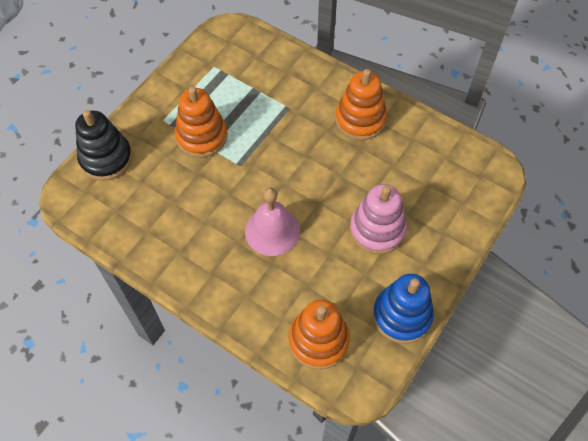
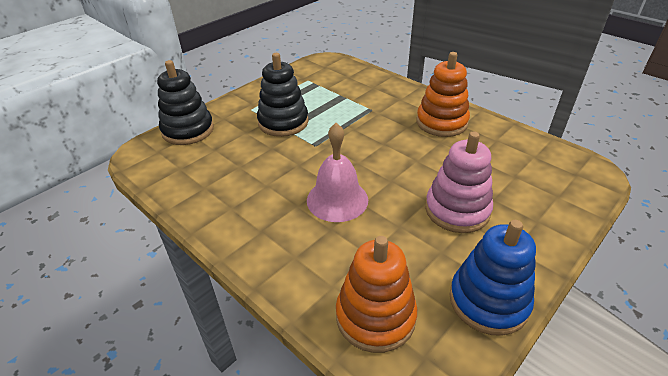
camera: 10 degrees right, 20 degrees down
orange stacking toy [175,86,227,158] -> black stacking toy [257,53,309,137]

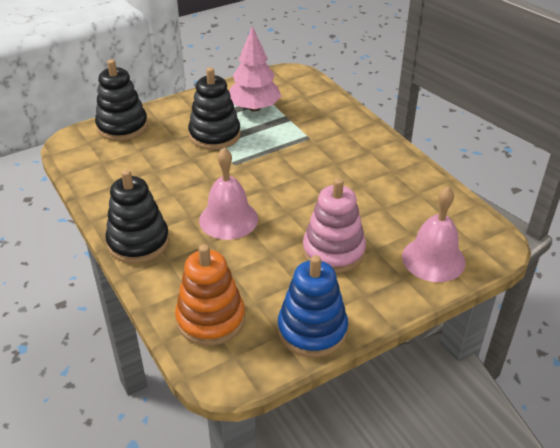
camera: 15 degrees right, 0 degrees up
orange stacking toy [416,52,470,137] -> none
none -> black stacking toy [105,169,170,263]
none -> pink tree [229,26,281,112]
none -> pink bell [402,186,466,282]

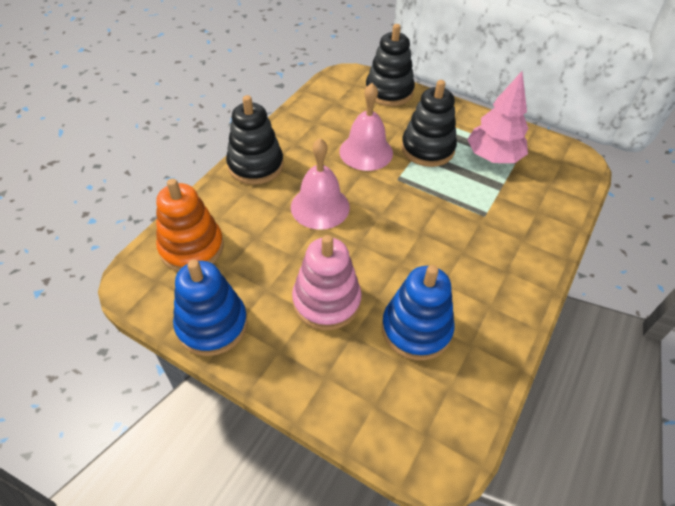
camera: 60 degrees right, 10 degrees up
pink bell [402,186,466,282] -> pink bell moved to [339,83,393,171]
none -> blue stacking toy [382,265,455,360]

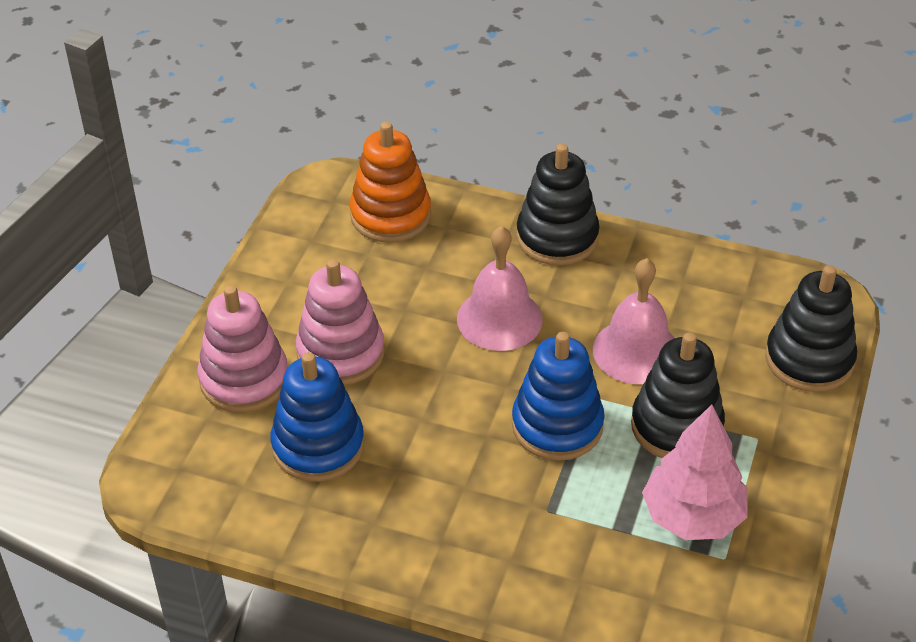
camera: 80 degrees right, 5 degrees down
blue stacking toy [173,260,248,356] -> blue stacking toy moved to [512,332,605,461]
none -> pink stacking toy [198,285,288,412]

